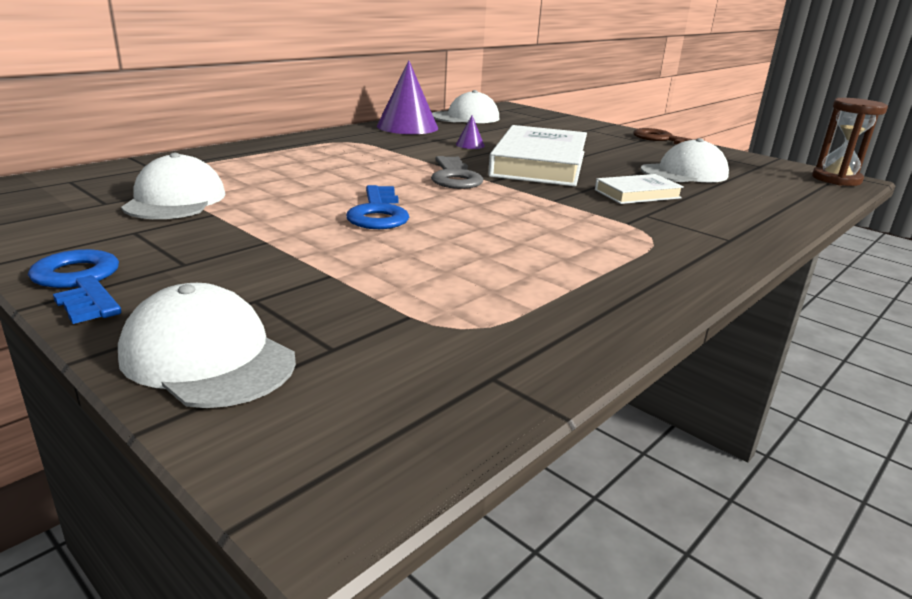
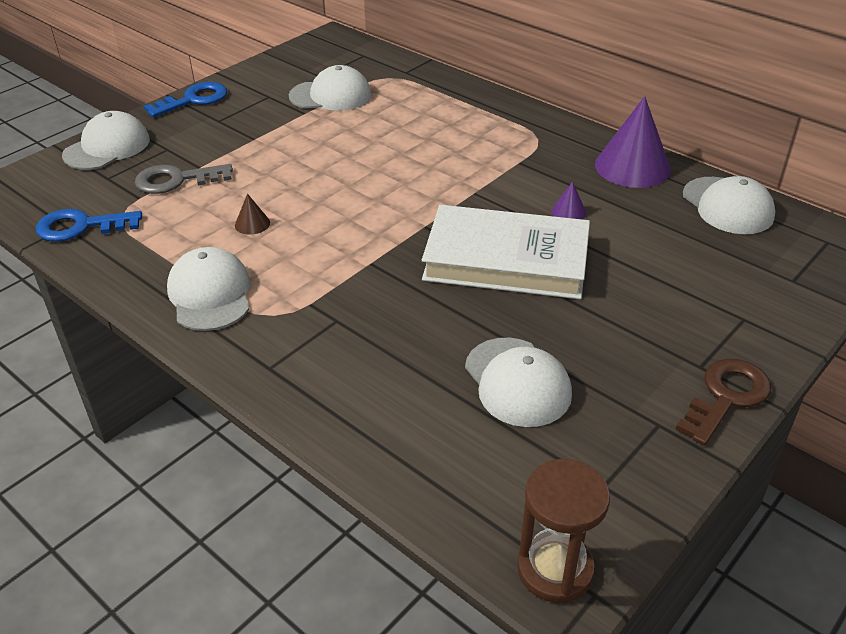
camera: 90 degrees right, 15 degrees up
blue key [346,185,409,229] -> blue key moved to [36,209,142,242]
grey key [431,156,483,189] -> grey key moved to [135,164,233,194]
white book [595,174,684,204] -> none
none -> white cap [167,247,250,331]
none -> brown cone [235,194,270,235]

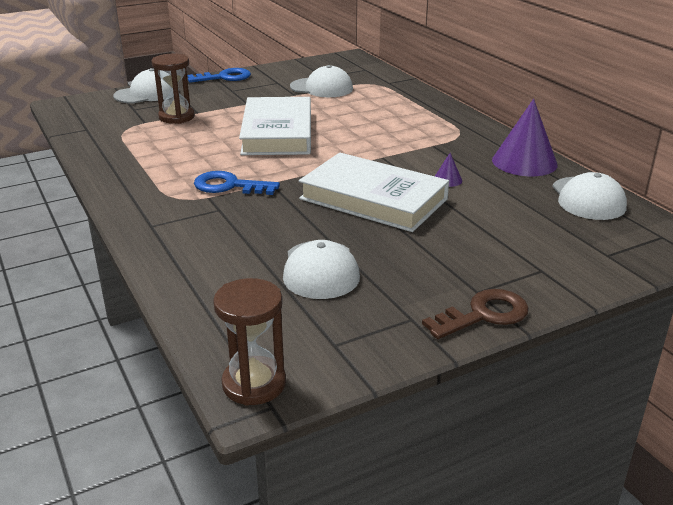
camera: 20 degrees right, 10 degrees down
blue key [36,209,142,242] -> blue key moved to [194,171,280,195]
grey key [135,164,233,194] -> brown hourglass [152,54,195,124]
white cap [167,247,250,331] -> none
brown cone [235,194,270,235] -> none
none -> white book [239,97,311,155]

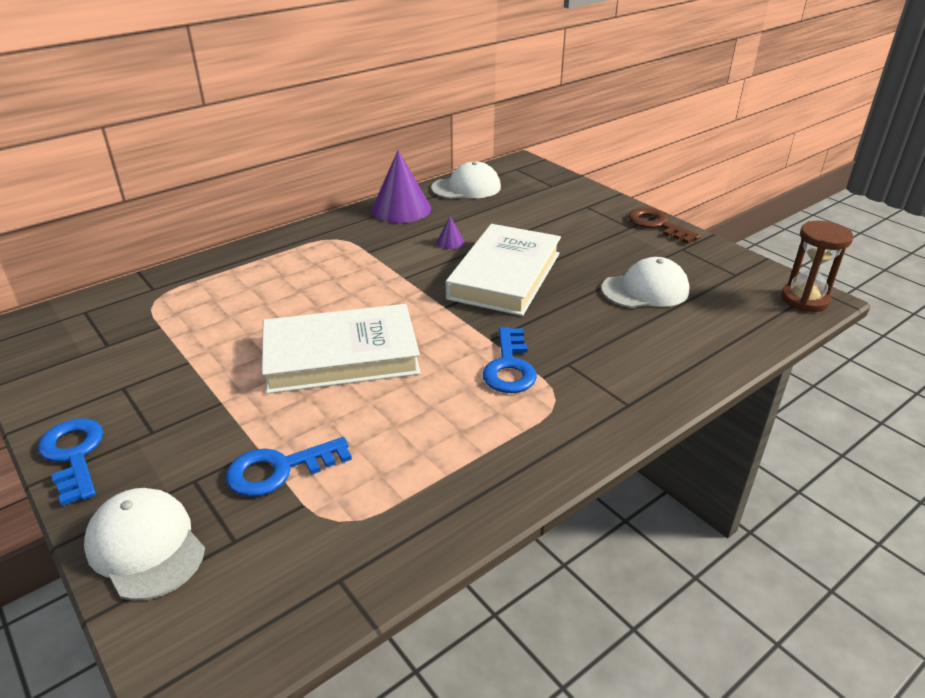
camera: 100 degrees left, 5 degrees up
brown hourglass [152,54,195,124] -> blue key [226,437,352,497]
white cap [290,65,353,97] -> none

